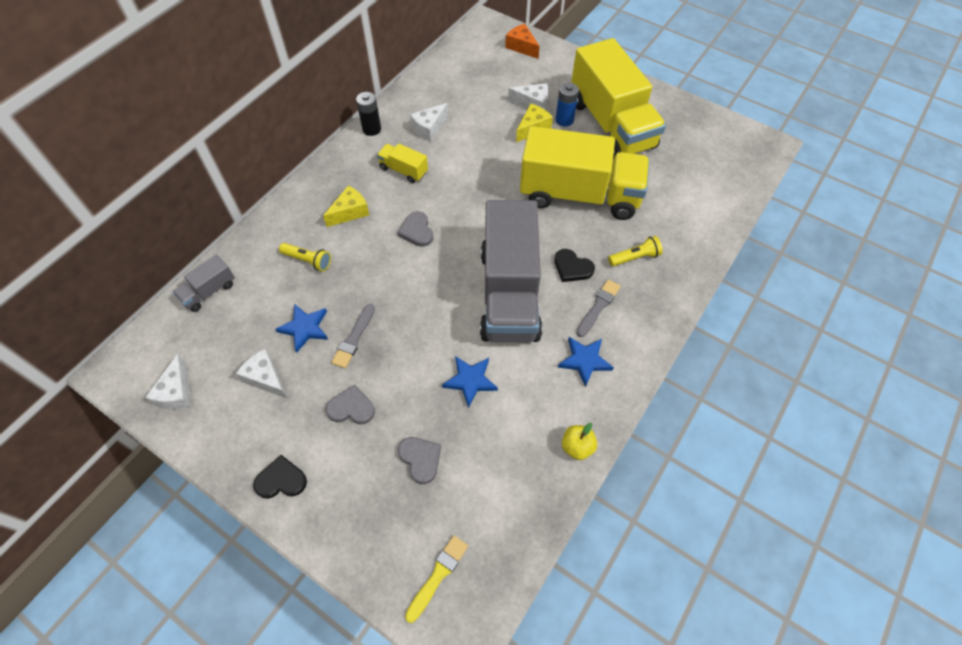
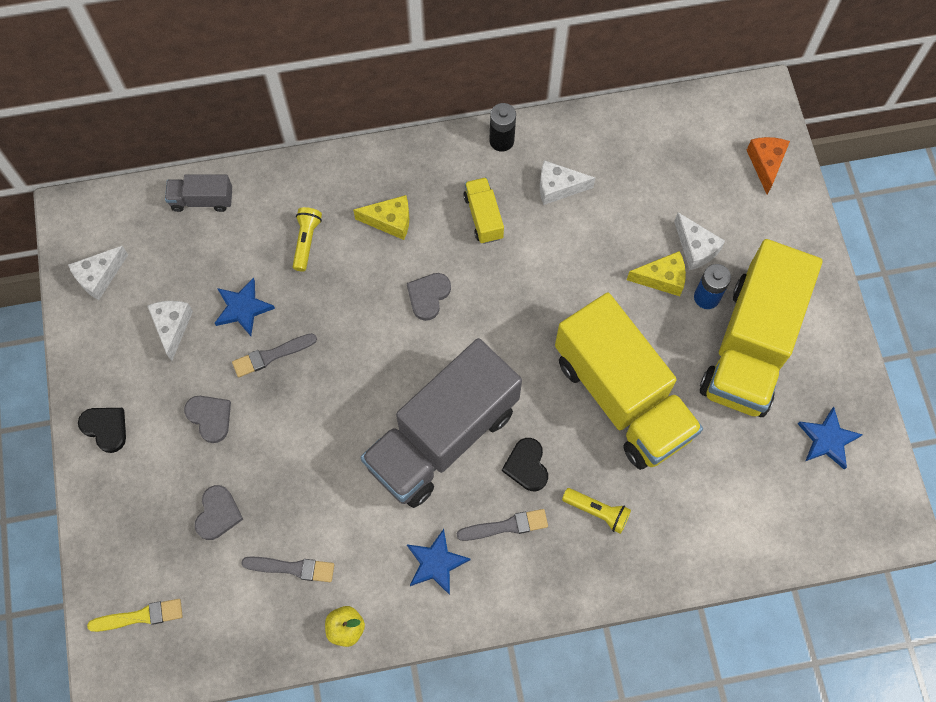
camera: 45 degrees right, 10 degrees up
yellow flashlight [279,243,331,271] -> yellow flashlight turned 150 degrees counterclockwise [293,207,322,272]
blue star [442,356,498,408] -> blue star moved to [798,407,863,469]
none -> grey brush [241,556,334,582]

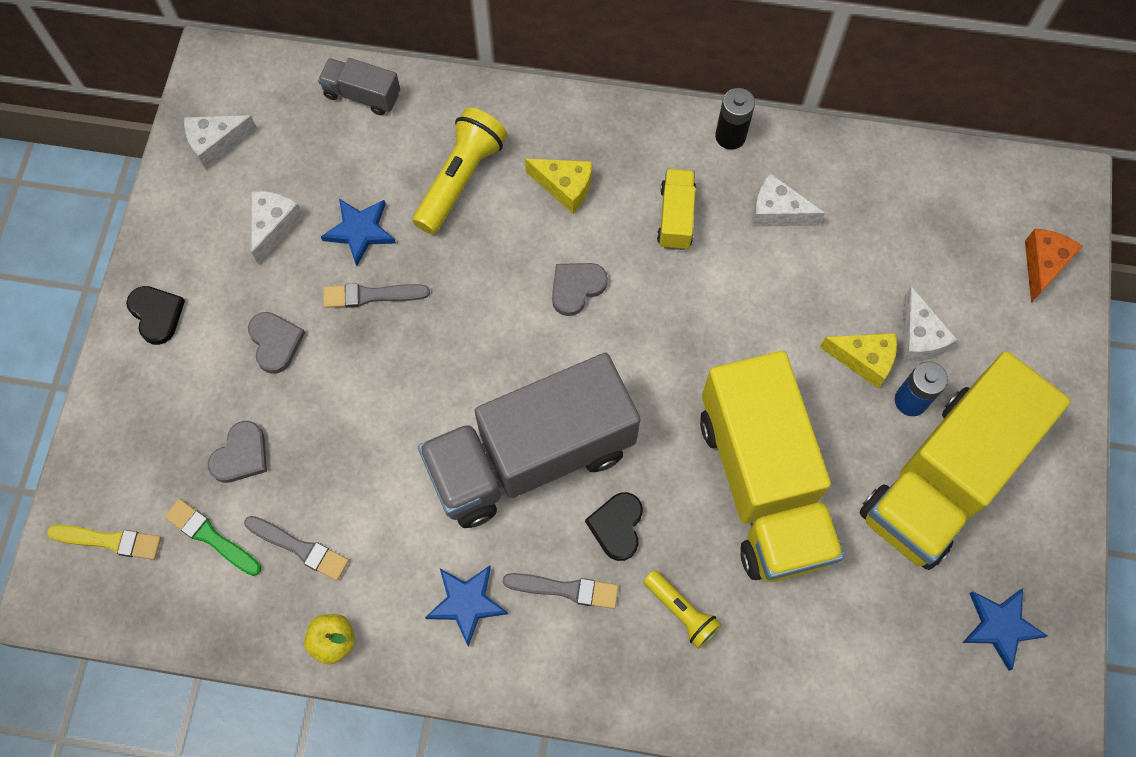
camera: 20 degrees right, 0 degrees up
yellow flashlight [293,207,322,272] -> yellow flashlight [413,107,507,234], size x1.68
none -> green brush [164,499,261,576]

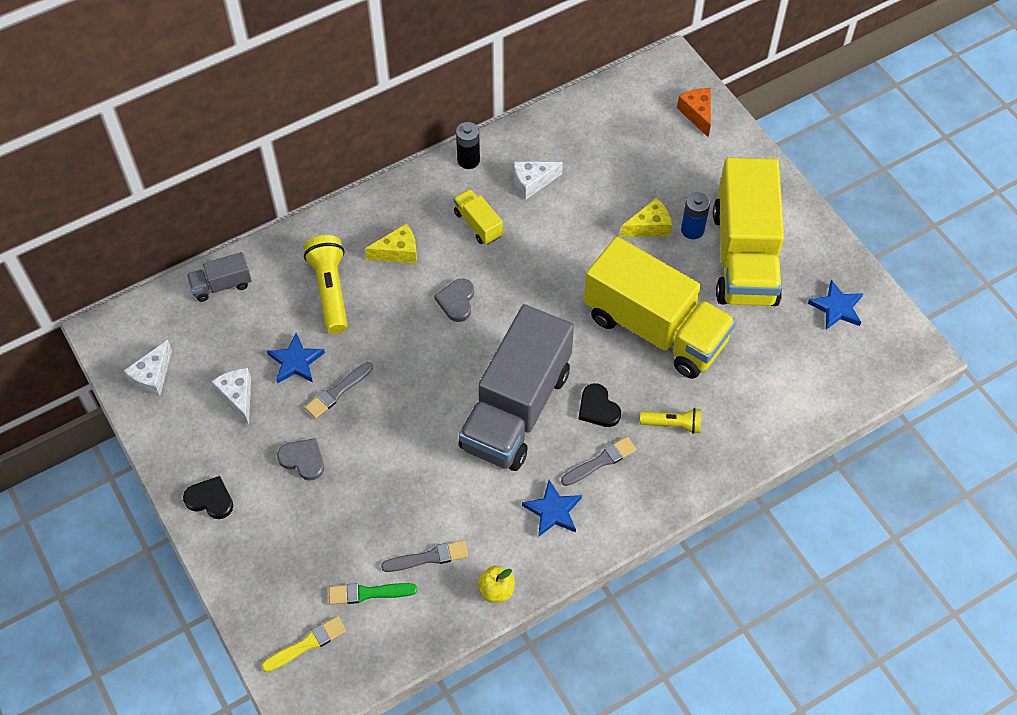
camera: 40 degrees left, 10 degrees down
grey heart [208,421,267,483] -> none
white cheese [902,286,958,362] -> none

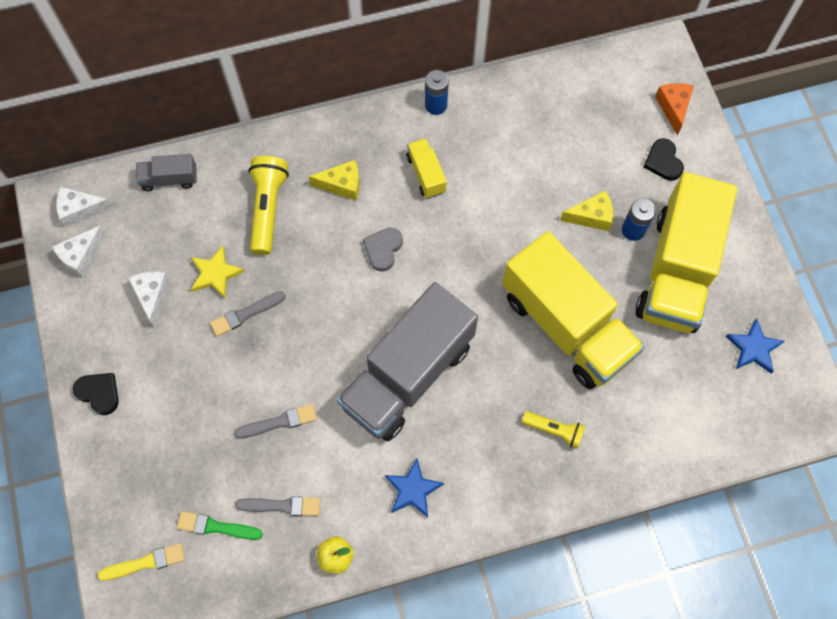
camera: 15 degrees right, 10 degrees up
blue star [267,333,325,384] -> yellow star [191,245,245,298]
grey heart [277,438,324,480] -> none
black battery [456,122,480,169] -> blue battery [425,70,449,115]
white cheese [514,161,563,200] -> white cheese moved to [56,186,113,227]
grey brush [561,437,637,486] -> grey brush moved to [234,404,317,439]
black heart [578,383,621,427] -> black heart moved to [643,138,684,181]

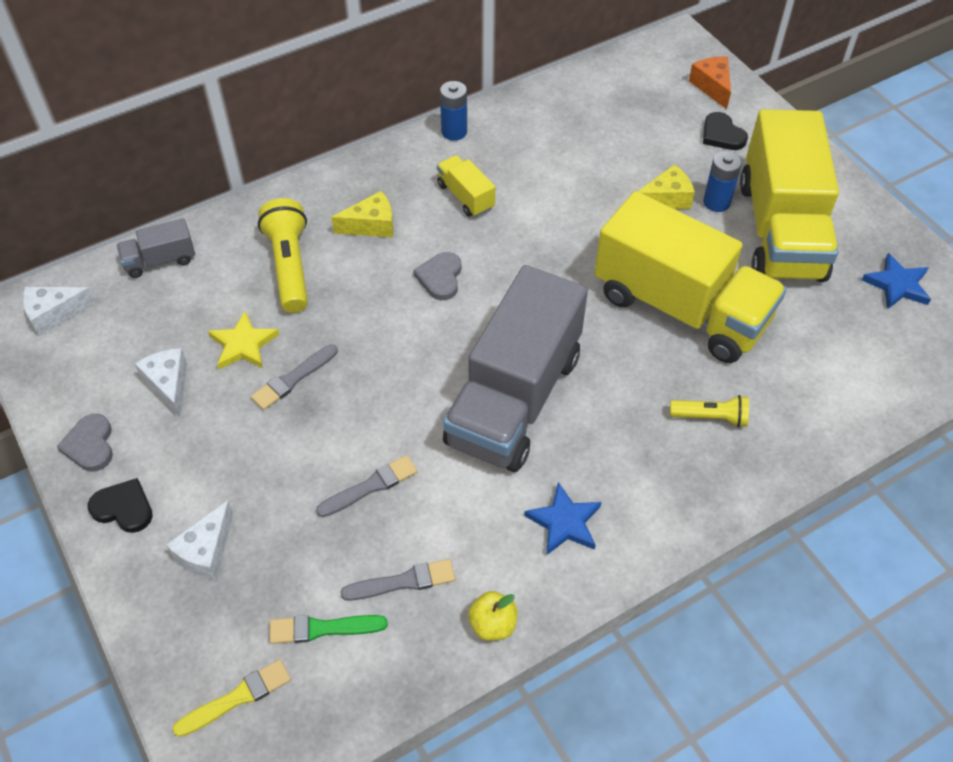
camera: 15 degrees left, 15 degrees down
white cheese [52,226,106,277] -> white cheese moved to [166,501,233,580]
none -> grey heart [57,414,113,472]

